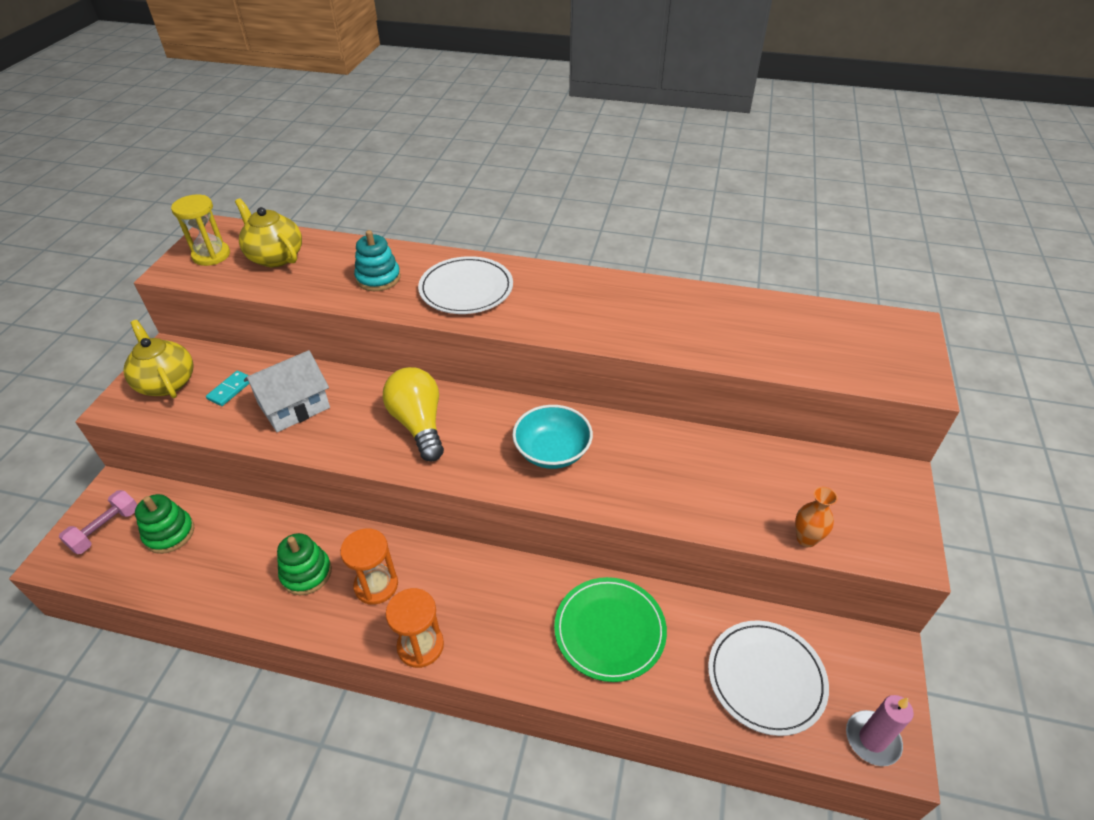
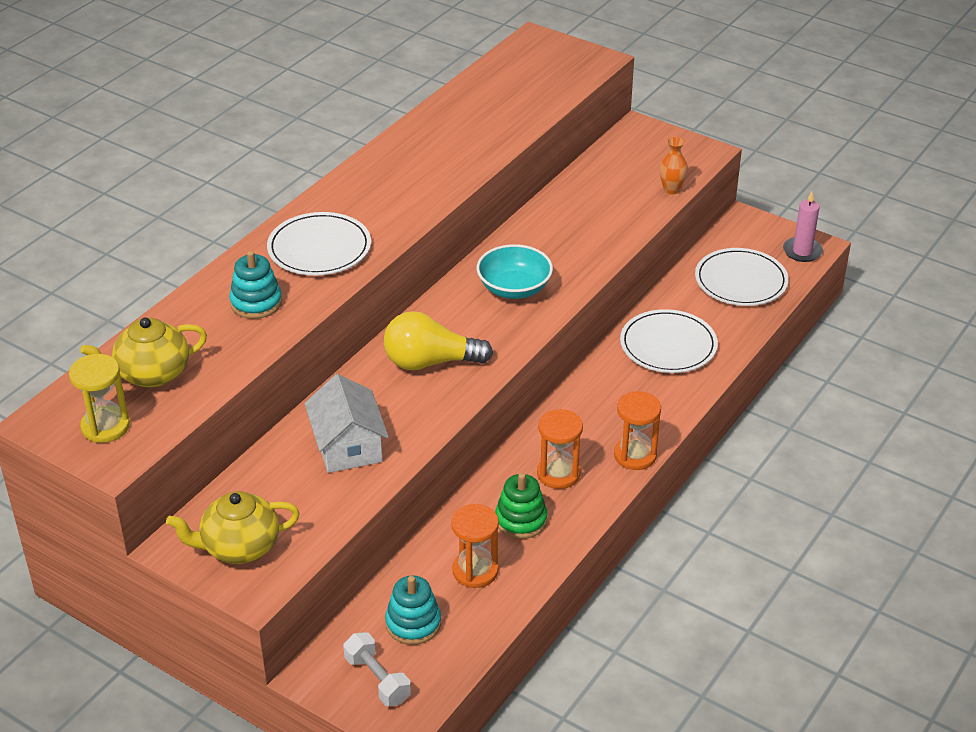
camera: 70 degrees left, 5 degrees down
pink dumbbell [59,490,137,554] -> white dumbbell [343,632,411,706]
green stacking toy [135,494,194,554] -> turquoise stacking toy [385,575,441,645]
turquoise domino [206,371,249,406] -> none
green plate [554,577,667,682] -> white plate [620,309,718,373]
none -> orange hourglass [451,504,499,588]

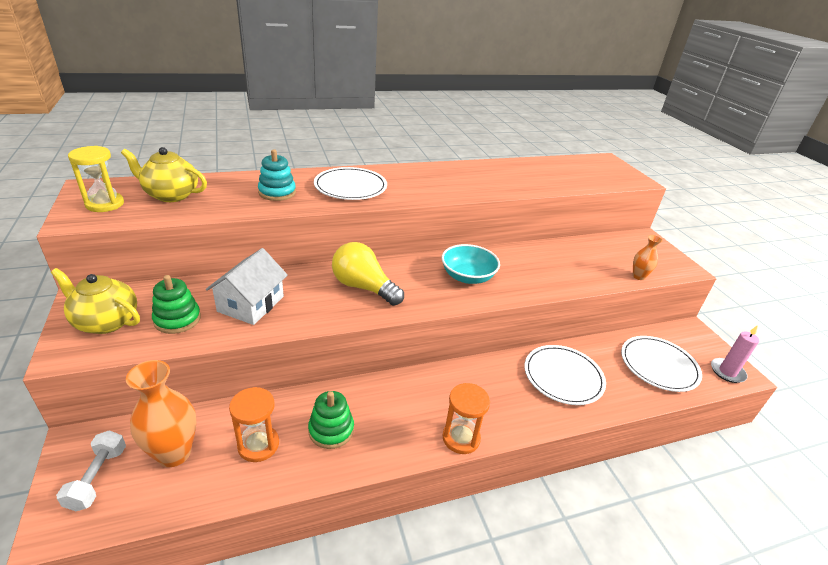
camera: 35 degrees right, 5 degrees down
turquoise stacking toy [385,575,441,645] -> orange vase [126,360,197,467]
orange hourglass [537,409,583,489] -> none
none -> green stacking toy [152,275,201,334]

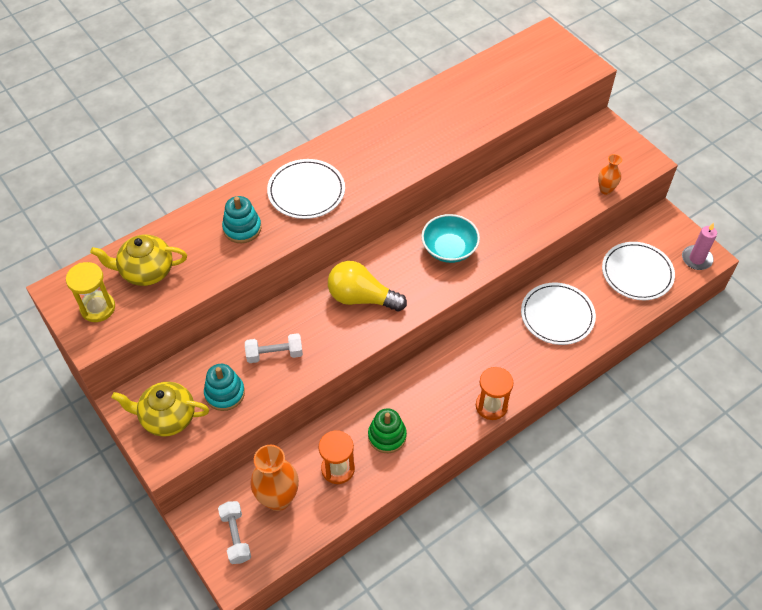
camera: 15 degrees left, 20 degrees up
green stacking toy [152,275,201,334] -> turquoise stacking toy [204,364,245,411]
white house [206,248,288,325] -> white dumbbell [245,333,303,363]

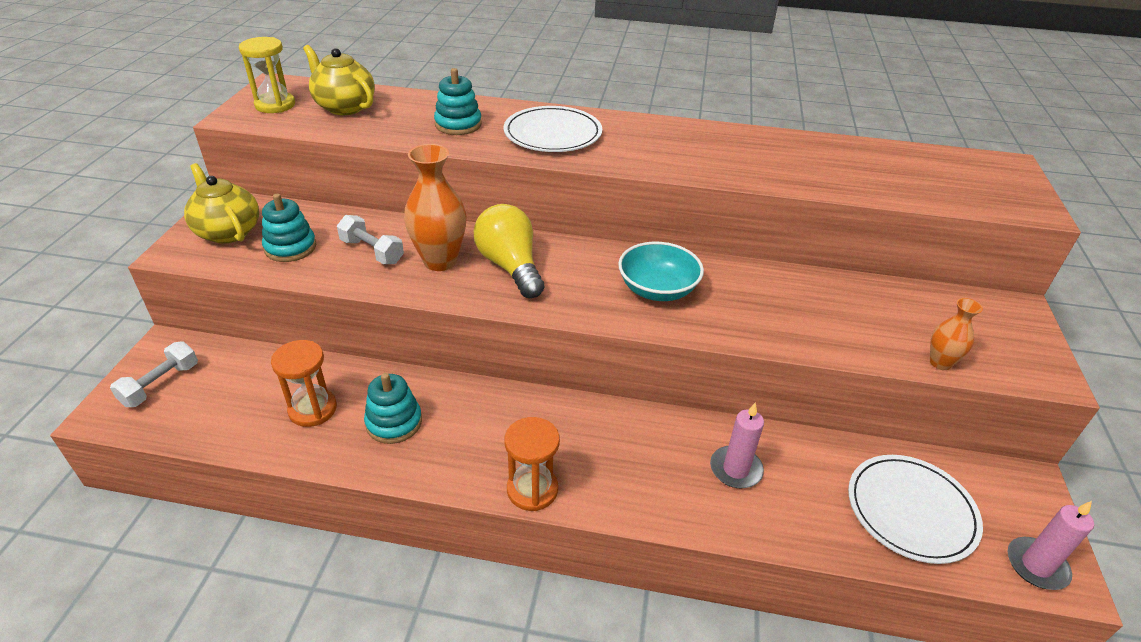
camera: 45 degrees right, 15 degrees down
orange vase [250,445,299,511] -> orange vase moved to [404,144,466,271]
green stacking toy [368,408,407,453] -> turquoise stacking toy [364,373,422,444]
white plate [521,283,596,345] -> pink candle [710,402,764,488]

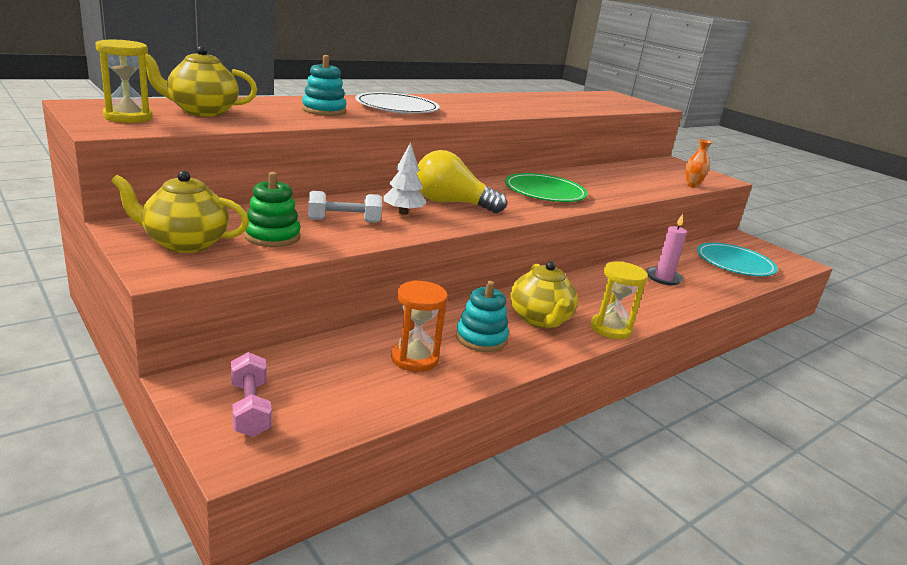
camera: 50 degrees left, 15 degrees down
white dumbbell [110,342,198,407] -> pink dumbbell [231,352,272,437]
turquoise stacking toy [262,194,316,262] -> green stacking toy [244,172,301,247]
orange vase [404,144,466,271] -> white tree [384,142,427,215]
orange hourglass [504,417,560,511] -> yellow hourglass [591,261,648,339]
turquoise bowl [618,242,704,301] -> green plate [505,173,588,202]
white plate [848,455,983,564] -> turquoise plate [697,243,778,276]
pink candle [1008,501,1094,590] -> none
none -> yellow teapot [510,261,578,328]

